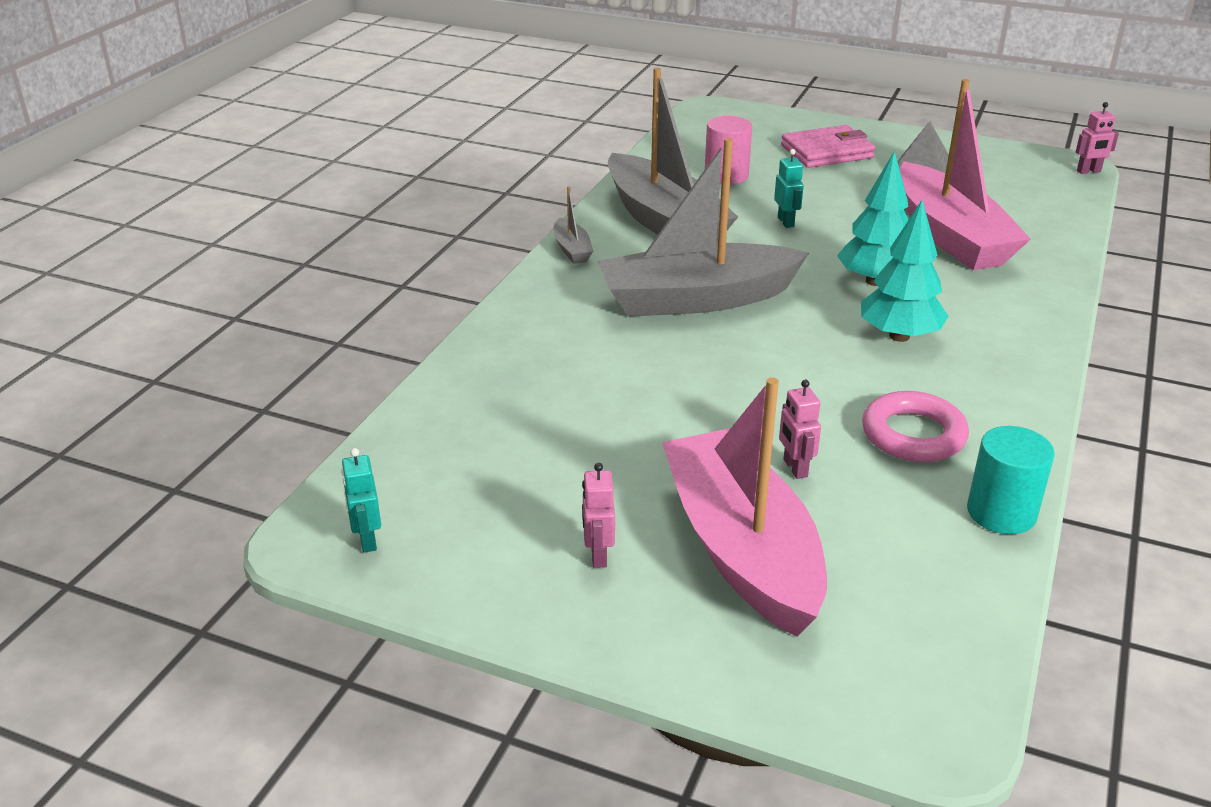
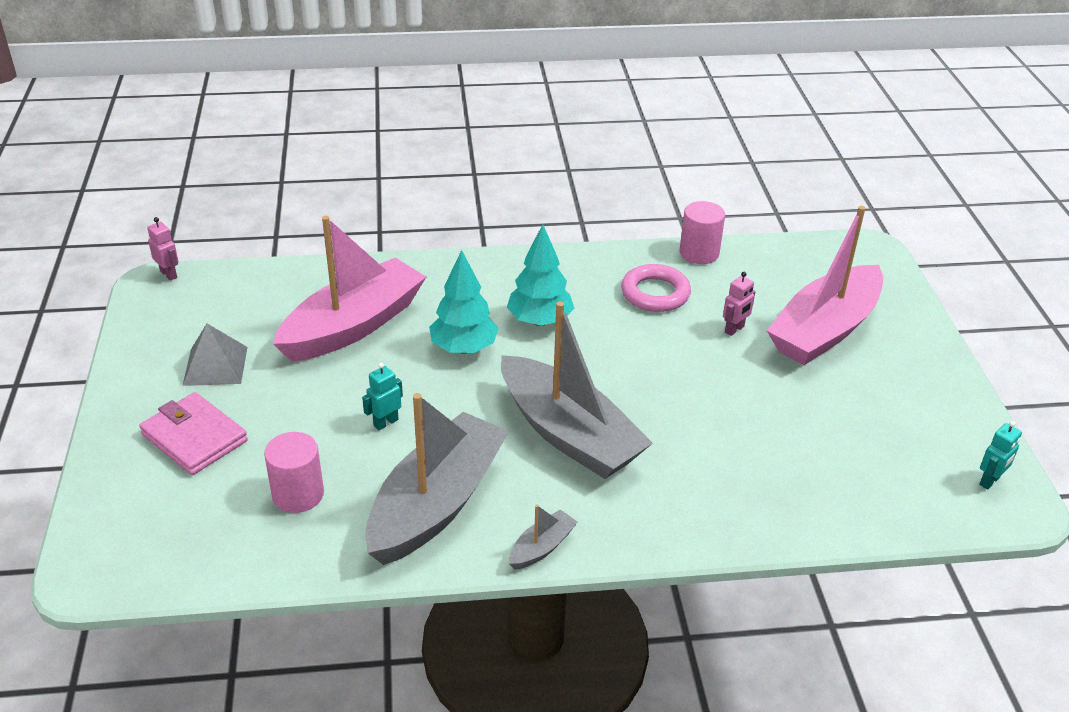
camera: 120 degrees left, 5 degrees up
pink robot [582,463,615,568] -> none
turquoise cylinder [967,426,1055,534] -> pink cylinder [680,201,725,264]

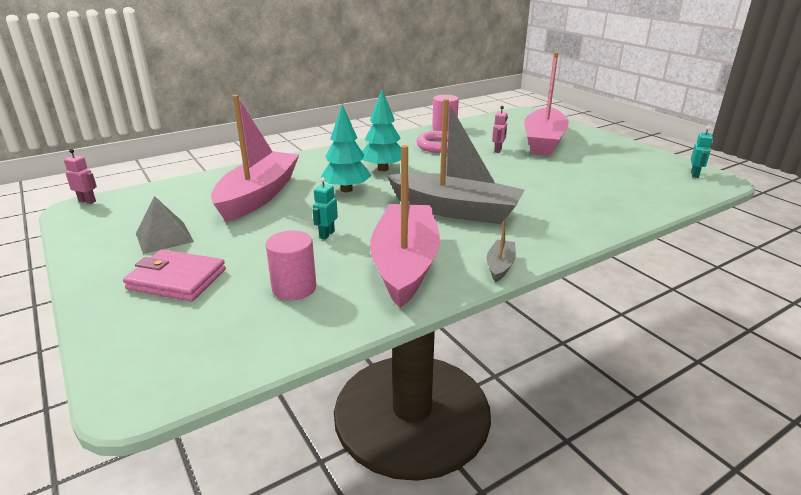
camera: 25 degrees left, 10 degrees down
grey boat [365,393,509,565] -> pink boat [370,145,440,308]

